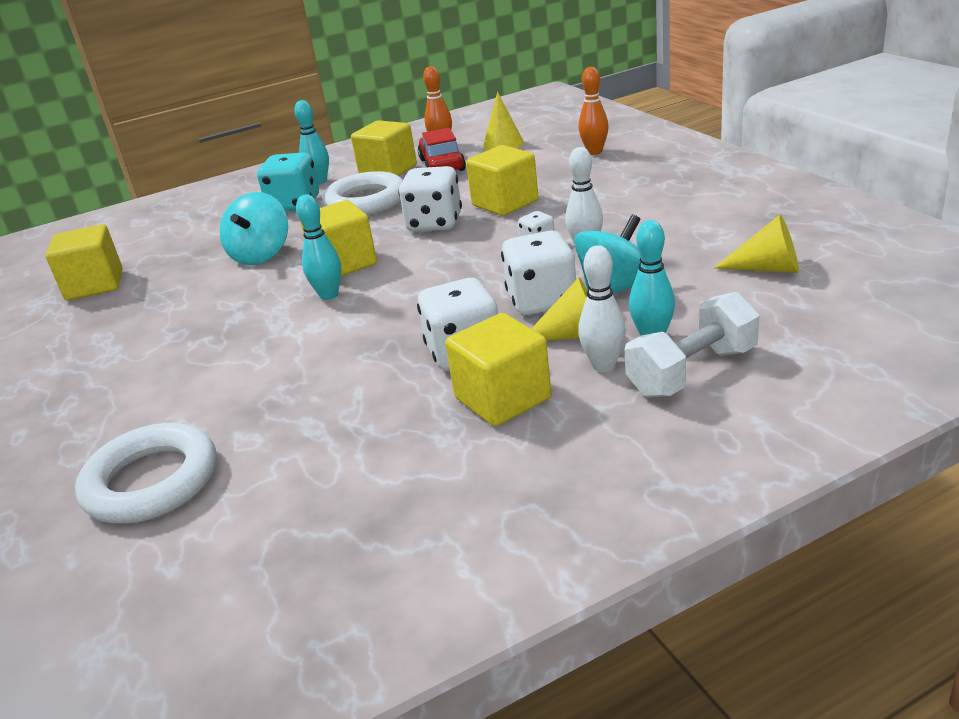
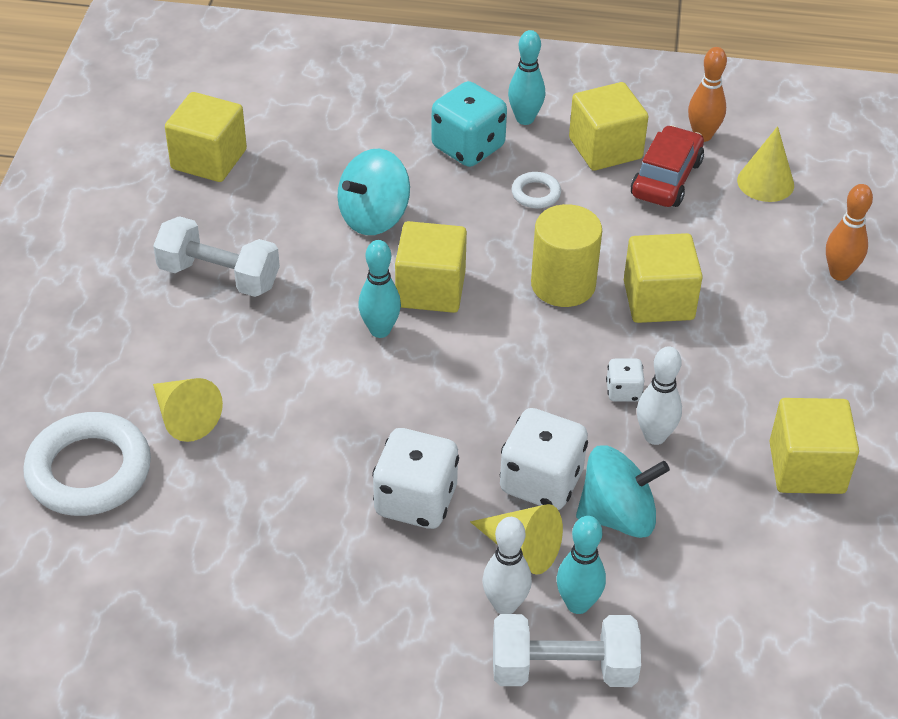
camera: 30 degrees right, 15 degrees up
white ring [323,171,403,215] -> white ring [512,172,561,208], size x0.47
white dice [398,166,462,231] -> yellow cylinder [531,204,602,307]
yellow cube [445,313,551,426] -> yellow cube moved to [769,398,859,494]
yellow cone [714,214,799,273] -> yellow cone moved to [153,378,223,442]
none -> white dumbbell [153,216,280,297]

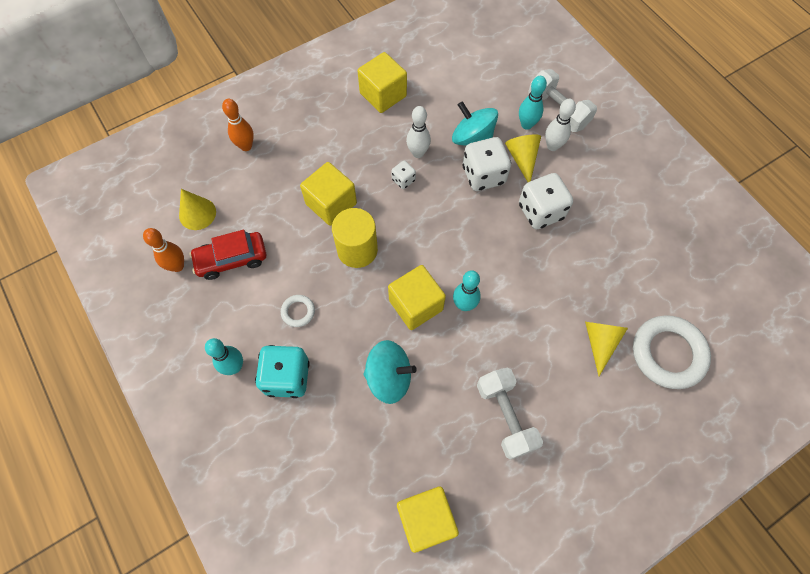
camera: 130 degrees left, 20 degrees up
yellow cube [569,82,648,171] -> none

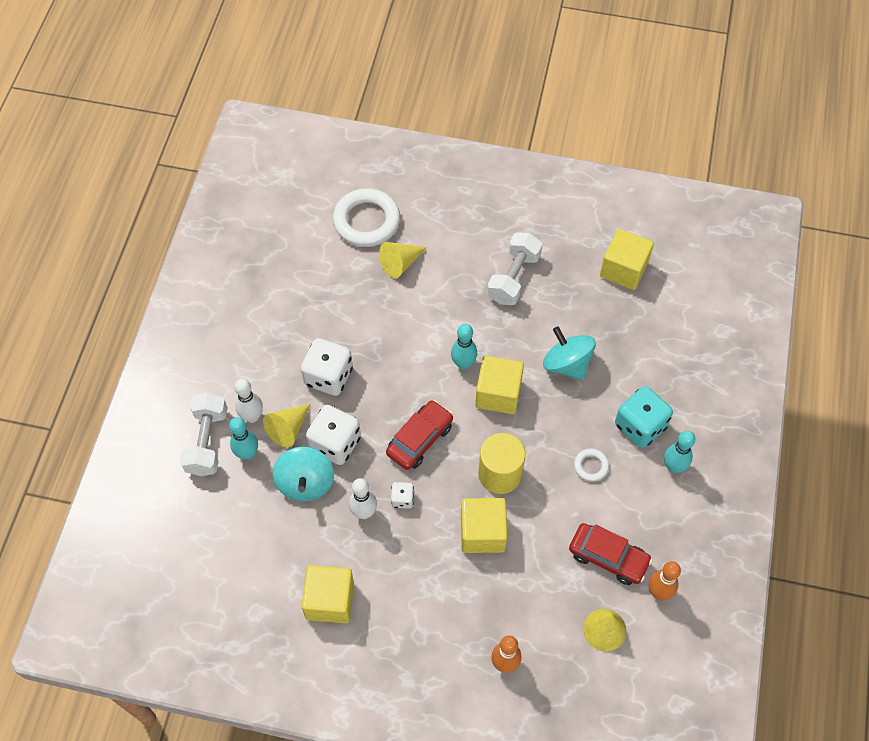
camera: 135 degrees left, 5 degrees down
none -> red car [386,400,453,470]

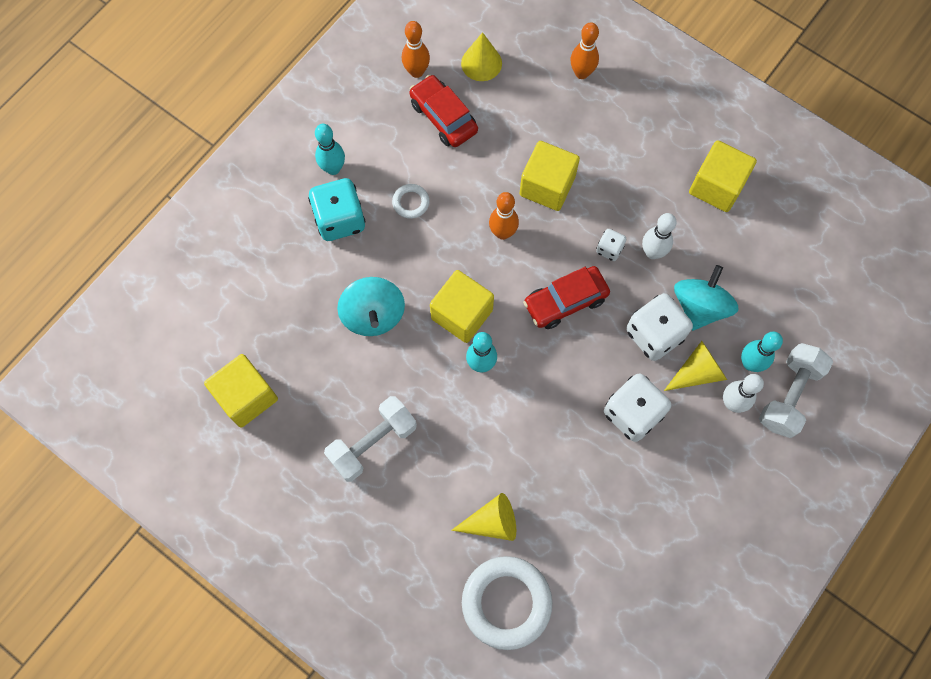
camera: 155 degrees left, 10 degrees up
yellow cylinder [478,433,525,494] -> orange bowling pin [489,192,519,240]

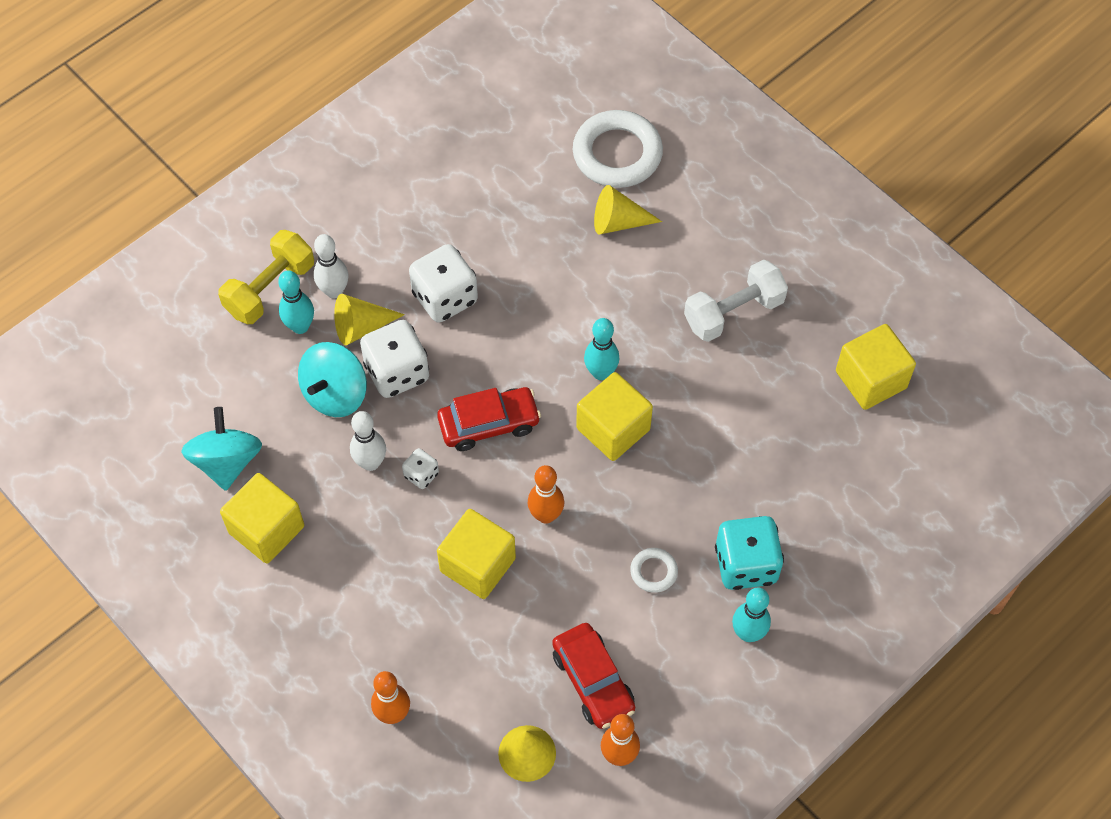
camera: 170 degrees left, 10 degrees down
turquoise spinning top [337,277,405,336] -> turquoise spinning top moved to [181,407,262,491]
white dumbbell [759,343,833,438] -> yellow dumbbell [218,230,314,324]

